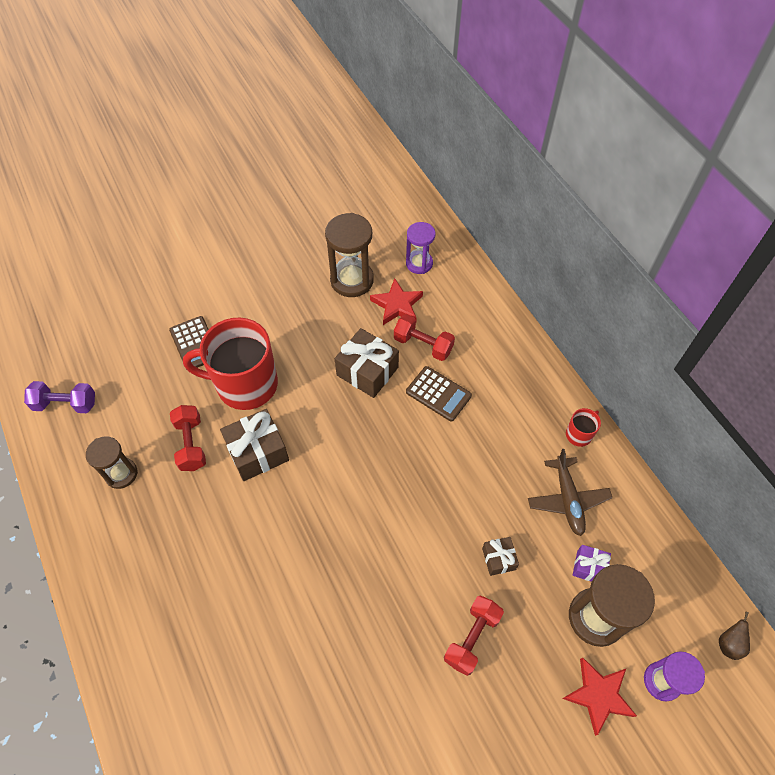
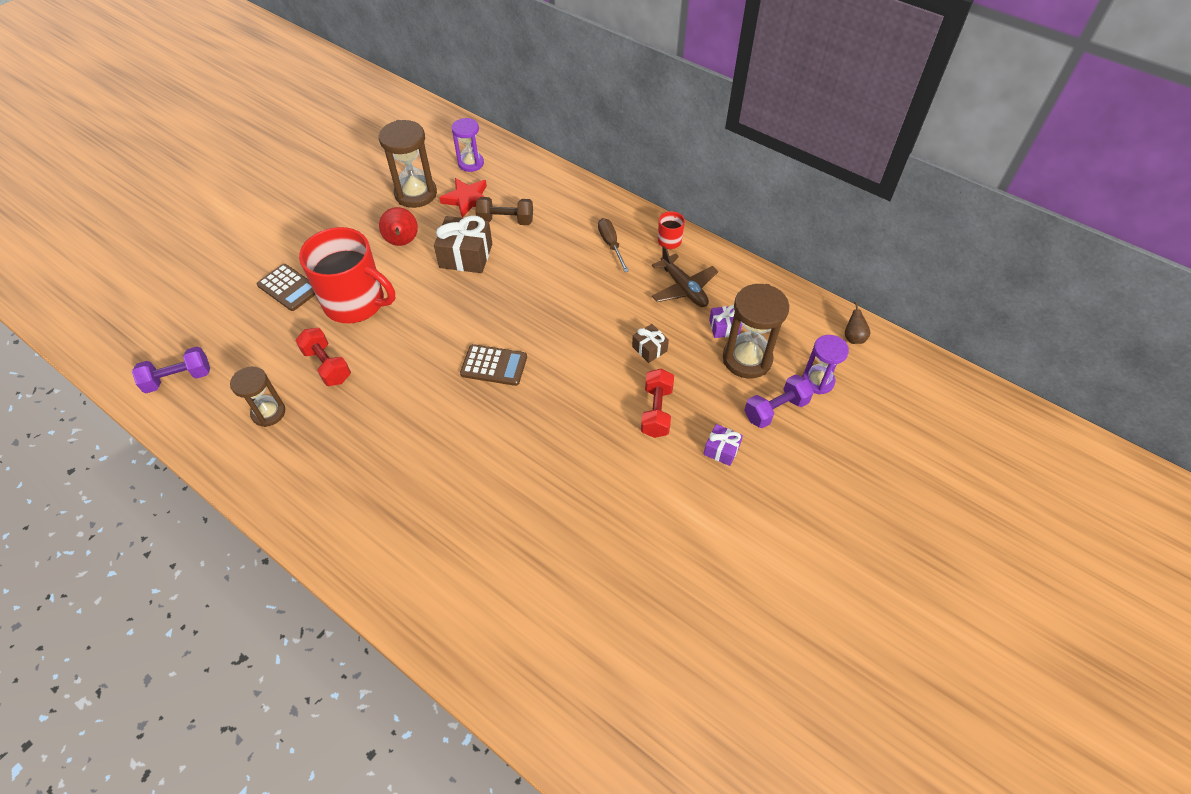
camera: 25 degrees left, 5 degrees down
red mug [183,317,278,410] -> red mug turned 135 degrees counterclockwise [299,227,396,323]
brown gift [220,409,289,481] -> none
red dumbbell [394,314,455,361] -> brown dumbbell [476,197,533,225]
brown calculator [406,366,472,421] -> brown calculator moved to [460,344,527,386]
red star [562,657,637,736] -> purple dumbbell [744,374,814,428]
none -> red pear [379,207,418,246]
none -> brown screwdriver [598,218,629,272]
none -> purple gift [703,424,743,466]

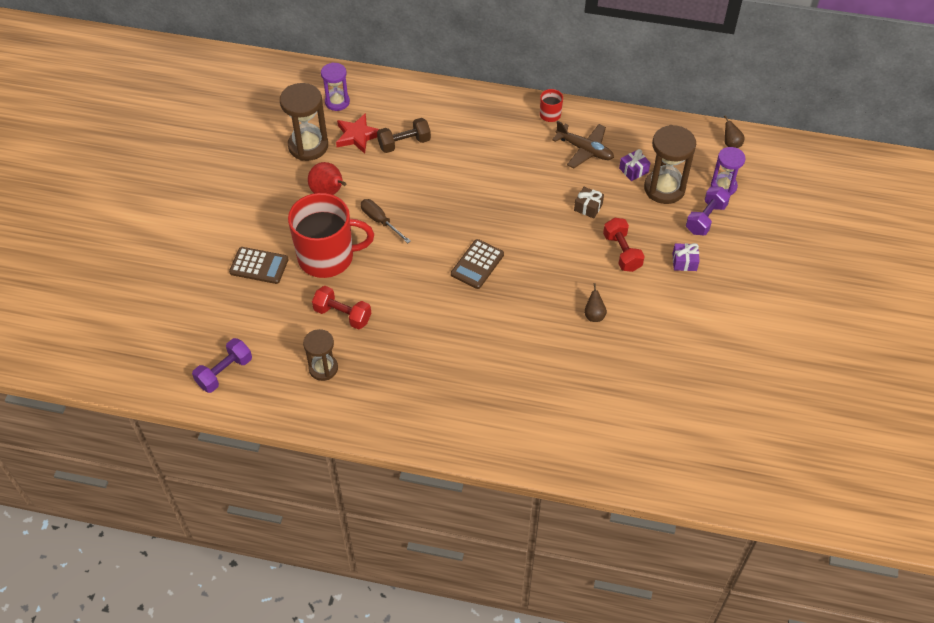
camera: 25 degrees left, 0 degrees up
brown gift [434,215,492,273] -> none
brown calculator [460,344,527,386] -> brown calculator turned 135 degrees clockwise [451,239,504,289]
brown screwdriver [598,218,629,272] -> brown screwdriver moved to [360,199,411,243]
none -> brown pear [584,283,607,322]

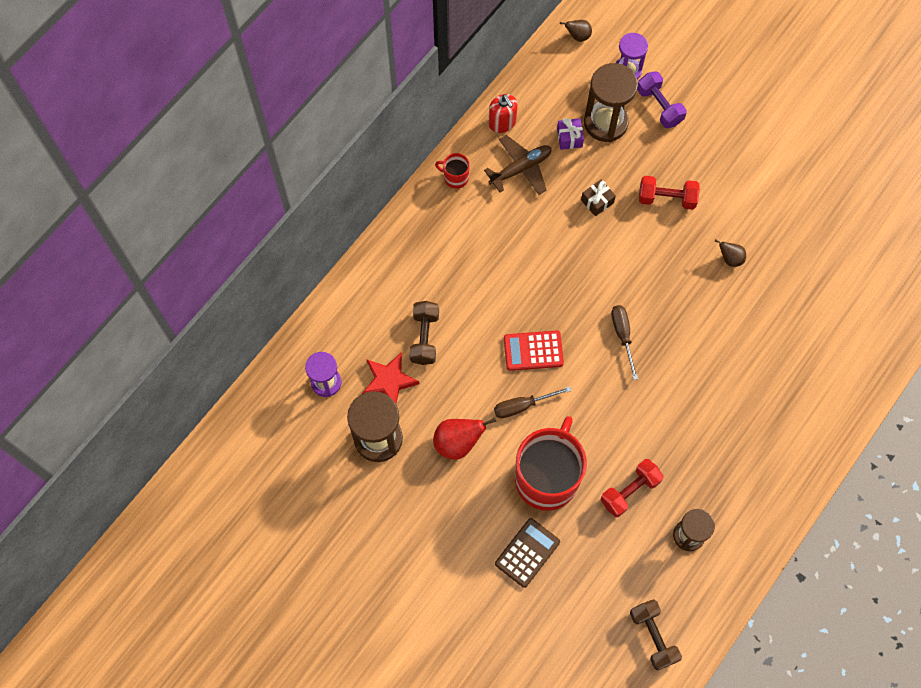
camera: 65 degrees left, 15 degrees up
purple dumbbell [192,338,252,393] -> brown dumbbell [630,599,682,671]
brown calculator [451,239,504,289] -> brown screwdriver [611,305,638,380]
purple gift [673,243,700,271] -> none
none -> red soap dispenser [488,94,518,133]
none -> red calculator [504,330,564,371]

